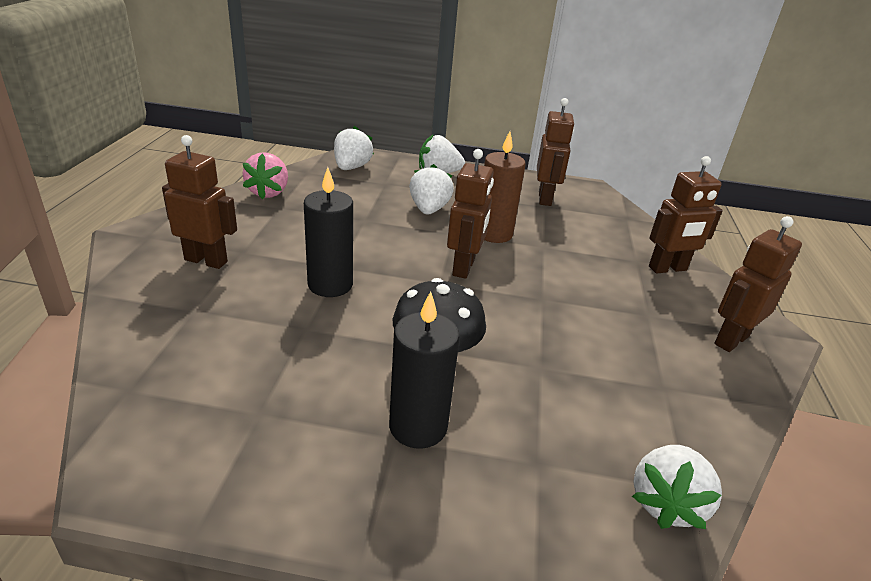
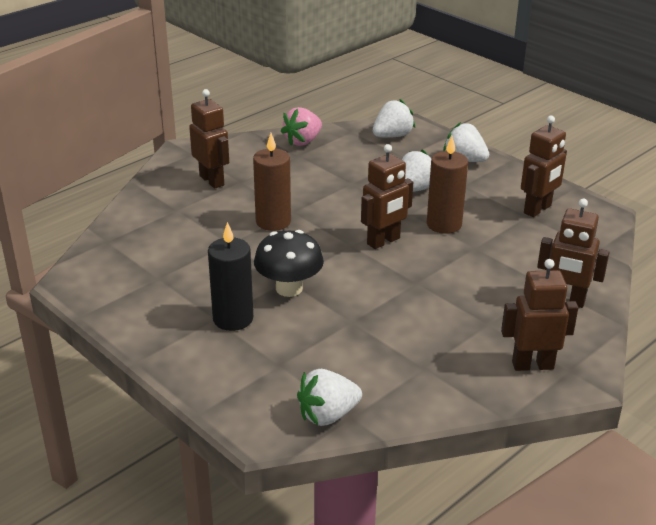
camera: 40 degrees right, 0 degrees up
black candle [304,167,353,297] -> brown candle [253,133,291,231]

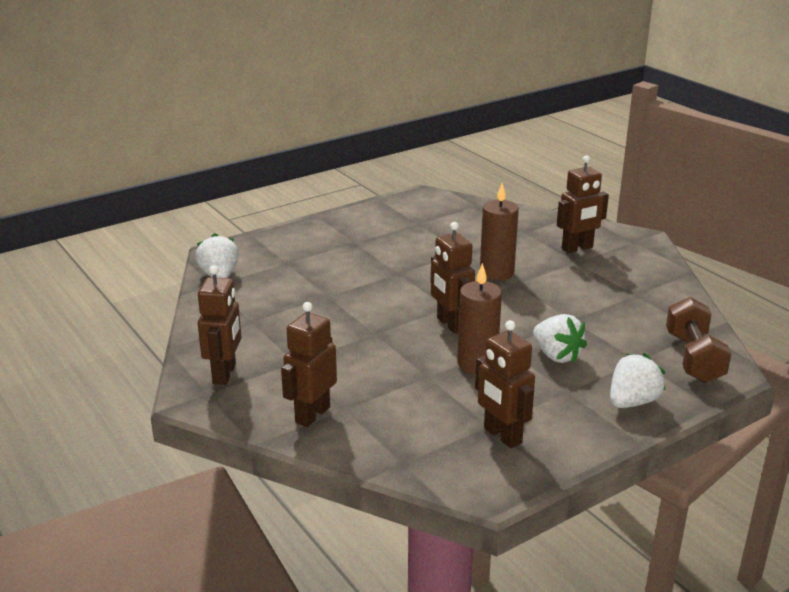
camera: 100 degrees right, 5 degrees down
black candle [208,222,253,331] -> none
black mushroom [254,230,324,297] -> none
pink strawberry [281,107,322,146] -> none
white strawberry [373,99,415,138] -> brown dumbbell [666,297,732,383]

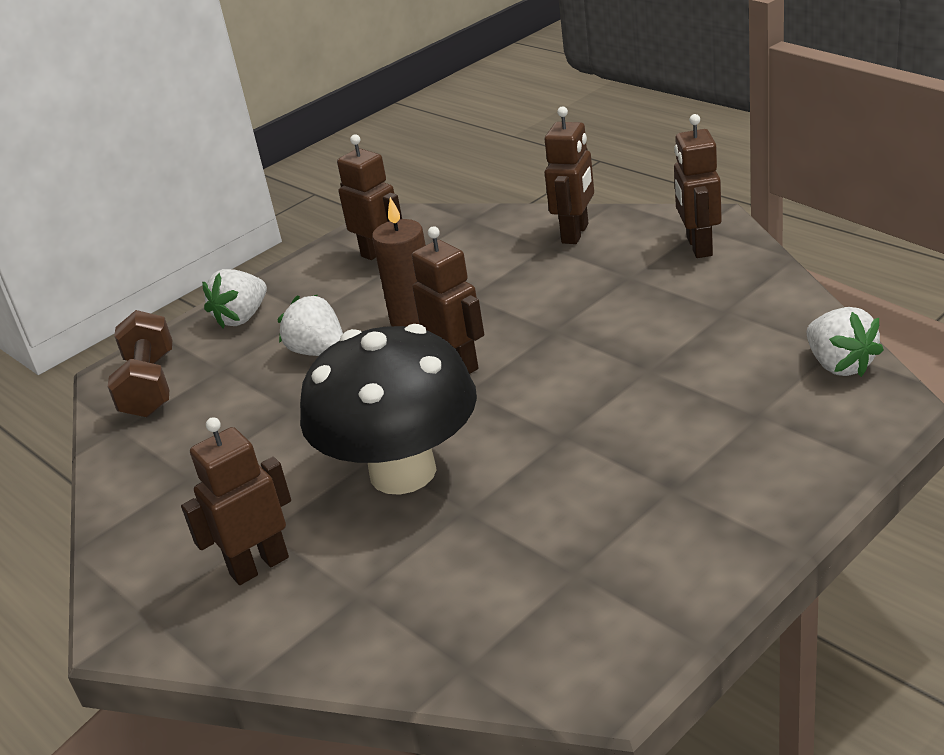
camera: 175 degrees right, 5 degrees up
brown candle [480,183,519,280] -> black mushroom [300,324,477,495]

